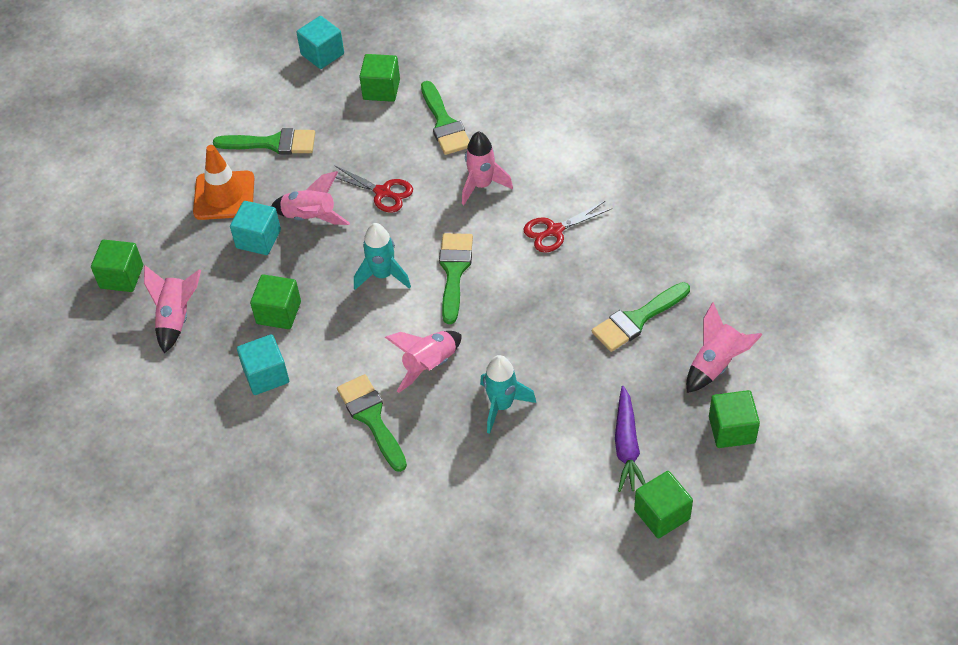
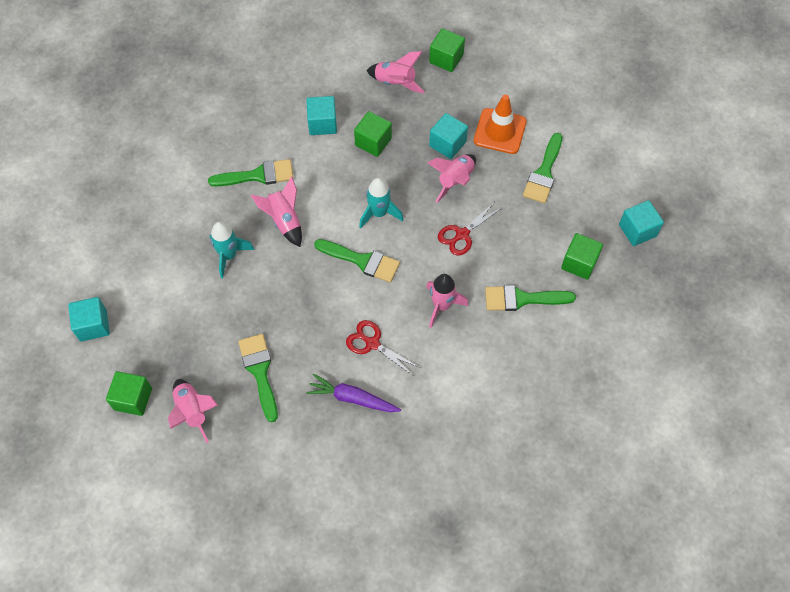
camera: 105 degrees right, 10 degrees up
red scissors [523,201,611,253] -> red scissors turned 45 degrees counterclockwise [346,320,420,376]
purple carrot [615,386,646,492] -> purple carrot moved to [306,374,401,412]
green cube [634,471,693,538] -> turquoise cube [68,297,110,342]

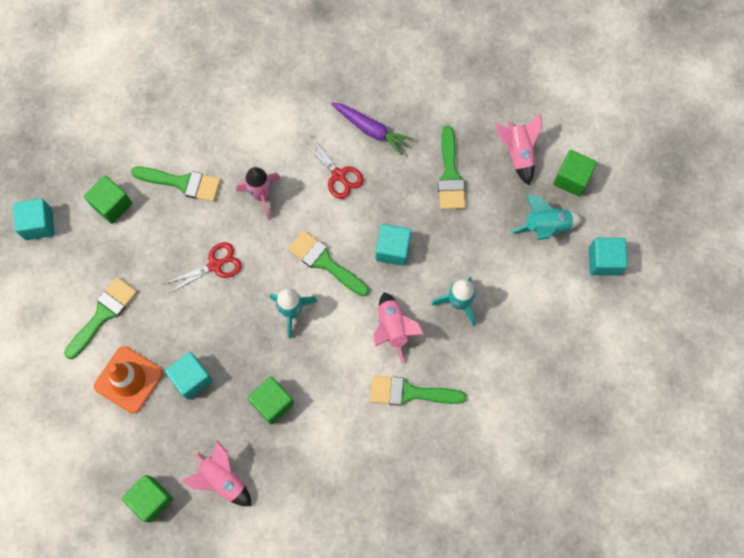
camera: 165 degrees left, 10 degrees up
turquoise cube [307,96,337,135] -> turquoise cube moved to [376,224,411,266]
pink rocket [428,154,476,203] -> none
none -> turquoise rocket [511,195,582,240]

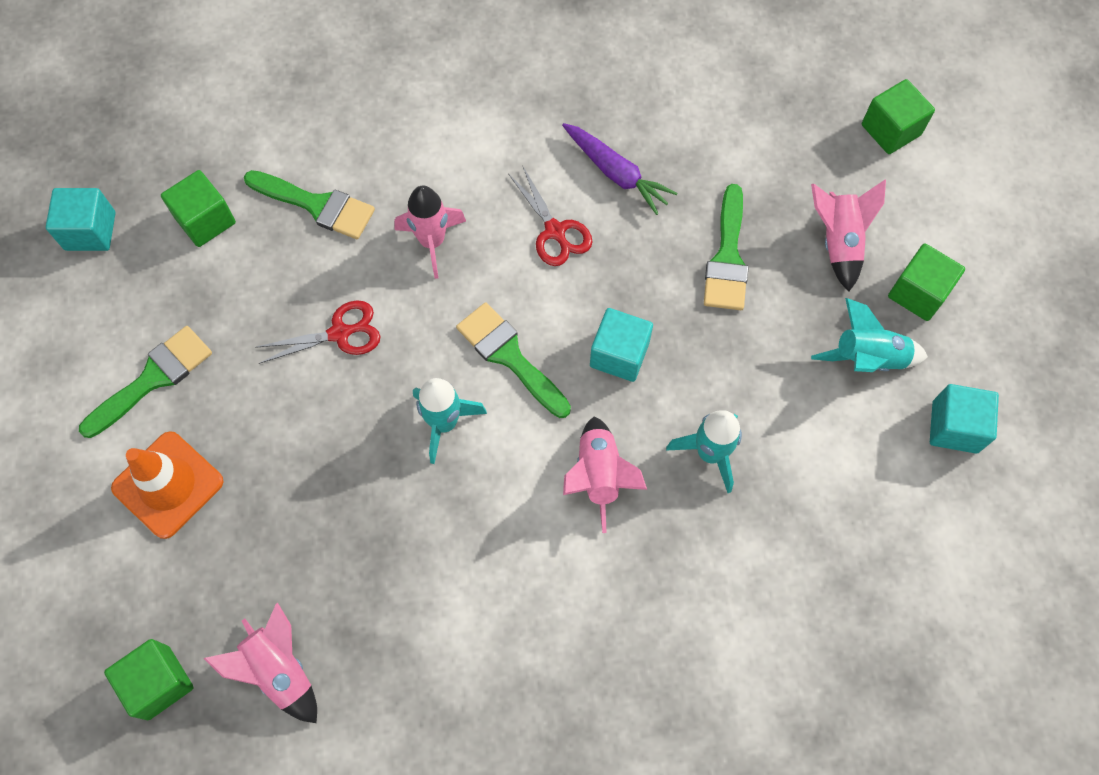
camera: 10 degrees right, 5 degrees down
turquoise cube [165,352,213,400] -> none
green cube [247,377,294,425] -> green cube moved to [862,79,935,154]
green brush [370,376,466,406] -> none

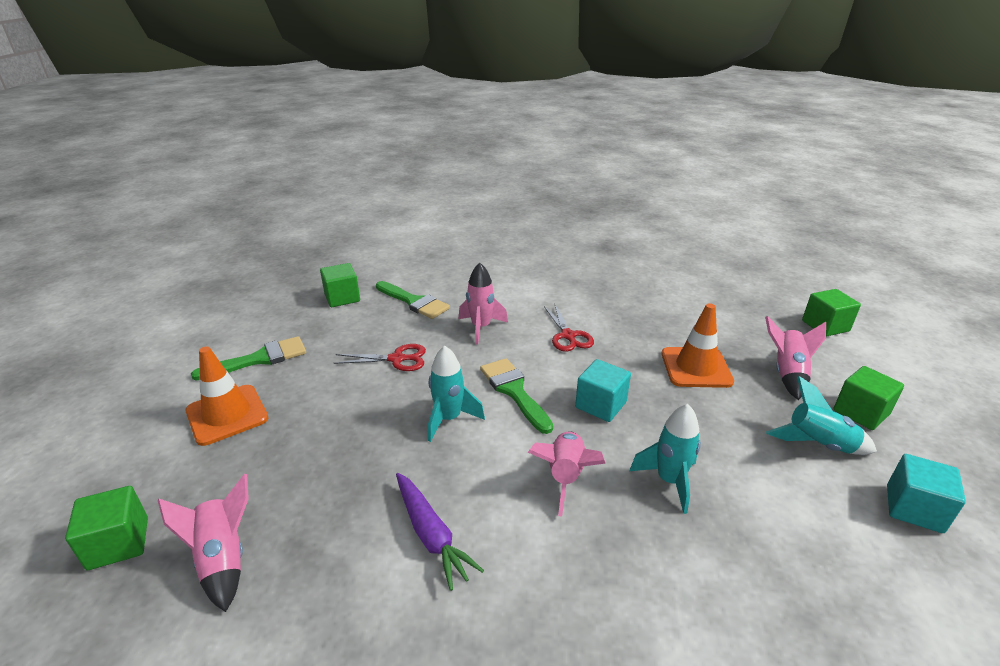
camera: 15 degrees right, 35 degrees down
turquoise cube [46,188,115,251] -> none
purple carrot [562,123,677,215] -> purple carrot moved to [396,473,484,591]
green brush [704,184,749,310] -> orange traffic cone [661,303,734,388]

